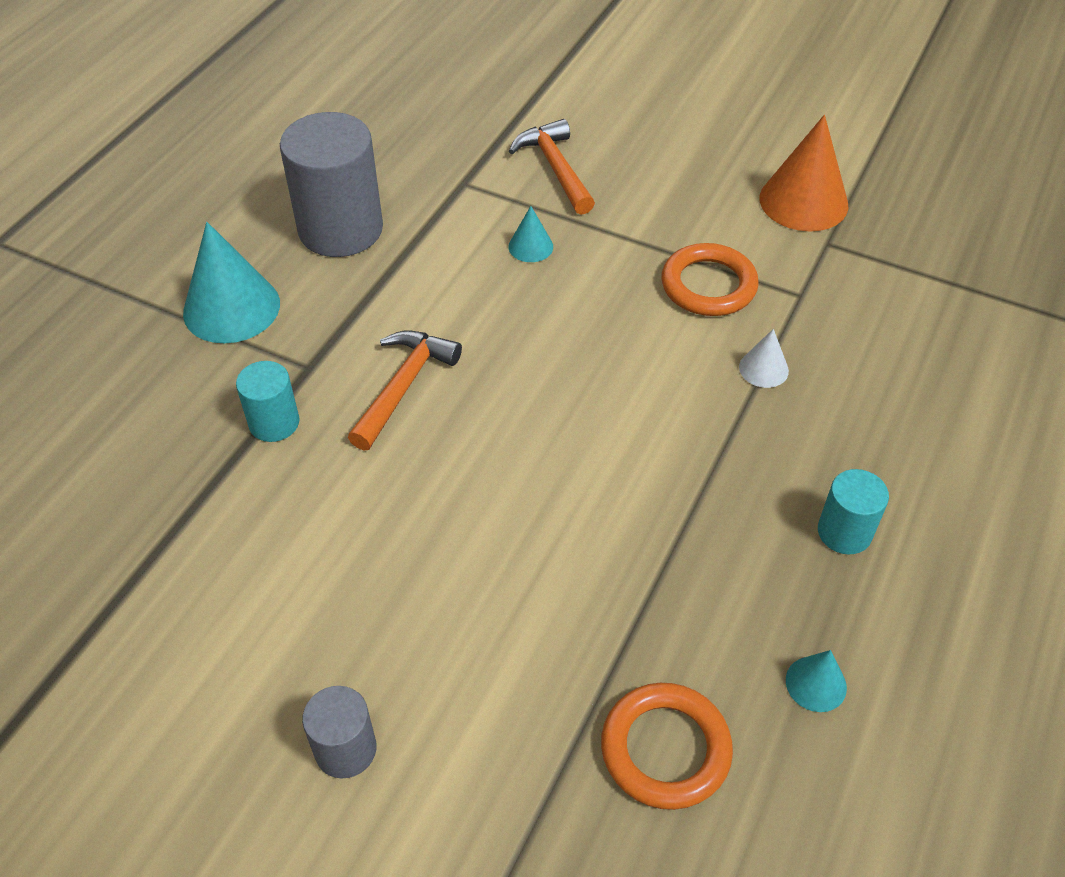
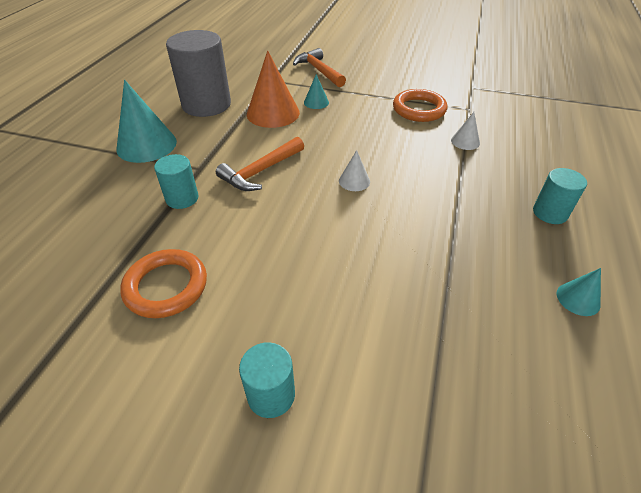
camera: 10 degrees left, 5 degrees down
grey cylinder [302,686,377,779] -> turquoise cylinder [239,342,295,418]
orange hammer [348,330,462,451] -> orange hammer turned 150 degrees counterclockwise [216,137,304,191]
orange ring [601,683,733,810] -> orange ring moved to [120,249,207,318]
orange cone [760,115,848,231] -> orange cone moved to [247,51,300,128]
none -> white cone [339,150,370,191]

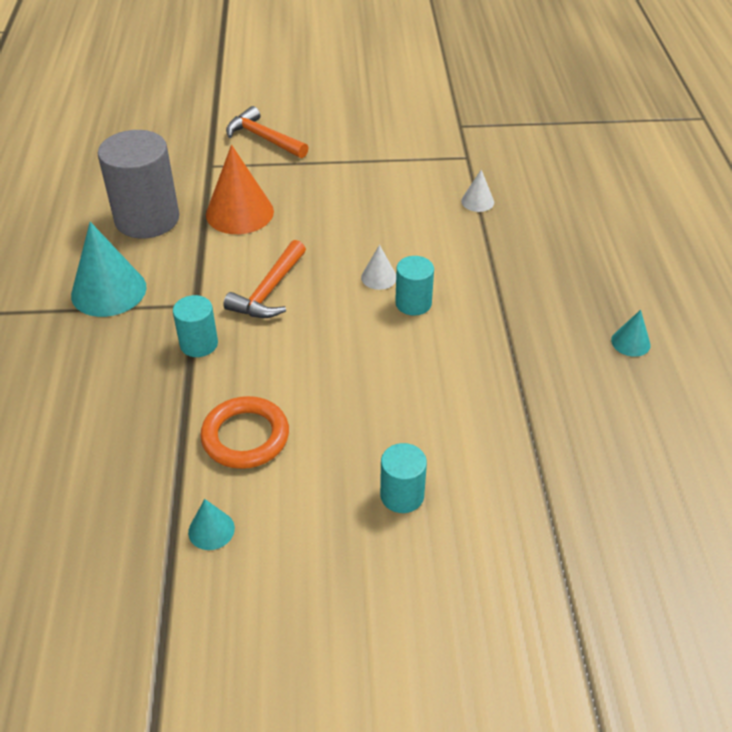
camera: 20 degrees left, 0 degrees up
turquoise cone [304,74,329,109] -> turquoise cone moved to [188,499,235,550]
orange ring [393,89,448,122] -> none
turquoise cylinder [533,168,587,224] -> turquoise cylinder moved to [395,256,434,316]

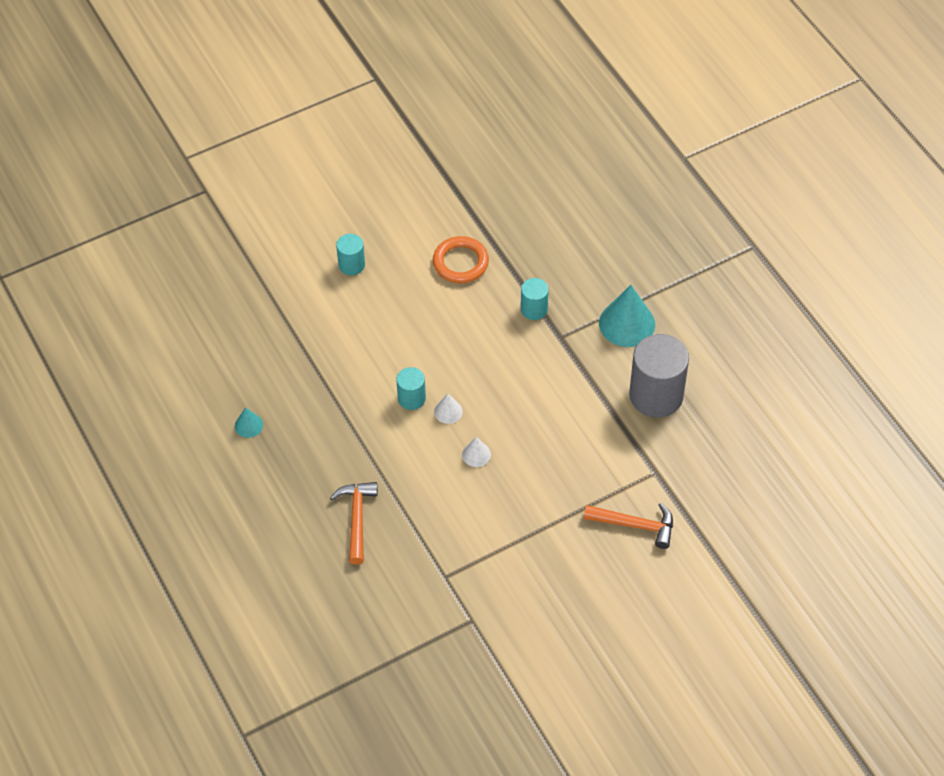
camera: 155 degrees right, 10 degrees up
turquoise cone [188,499,235,550] -> none
orange cone [206,145,274,234] -> none
orange hammer [223,240,306,318] -> orange hammer moved to [330,482,378,565]
white cone [461,170,494,212] -> white cone moved to [462,437,491,467]

